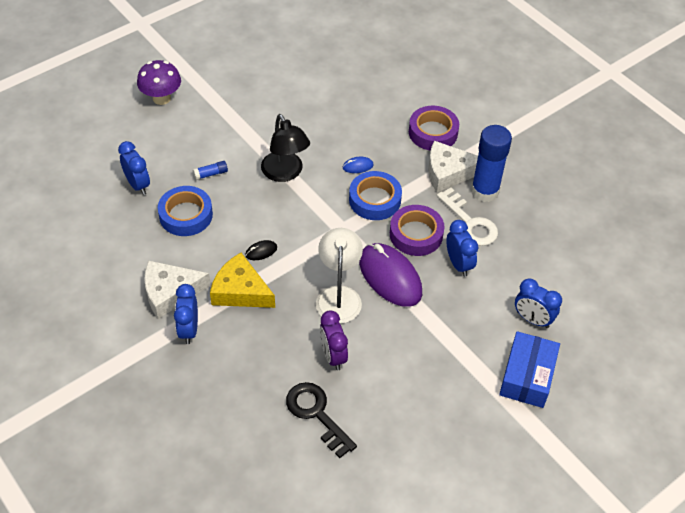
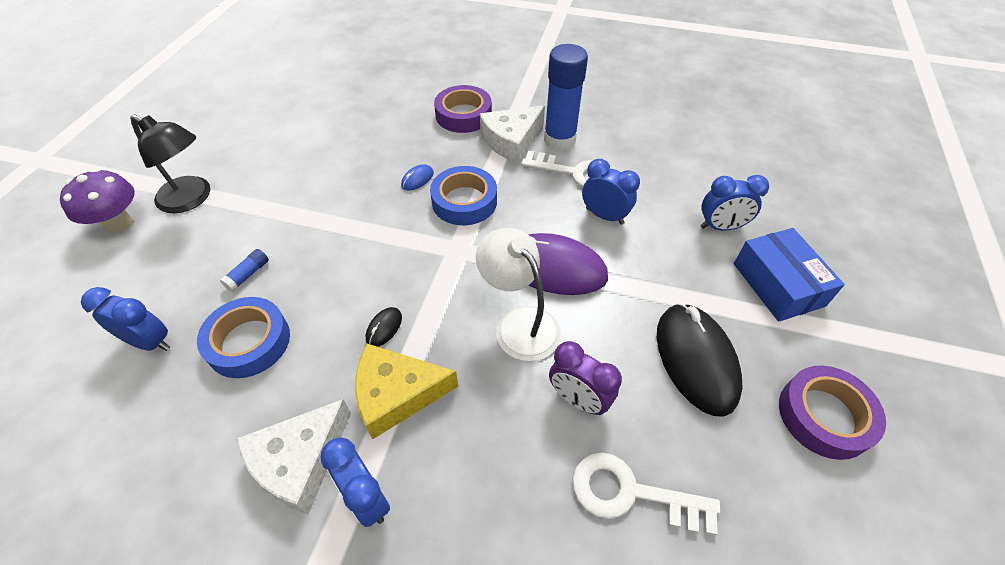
camera: 35 degrees left, 0 degrees up
black lamp [261,114,310,182] -> black lamp moved to [130,114,210,213]
black key [286,382,357,458] -> white key [572,452,720,536]
purple tape [390,205,444,256] -> purple tape moved to [779,366,886,460]
none -> black mouse [657,303,743,417]

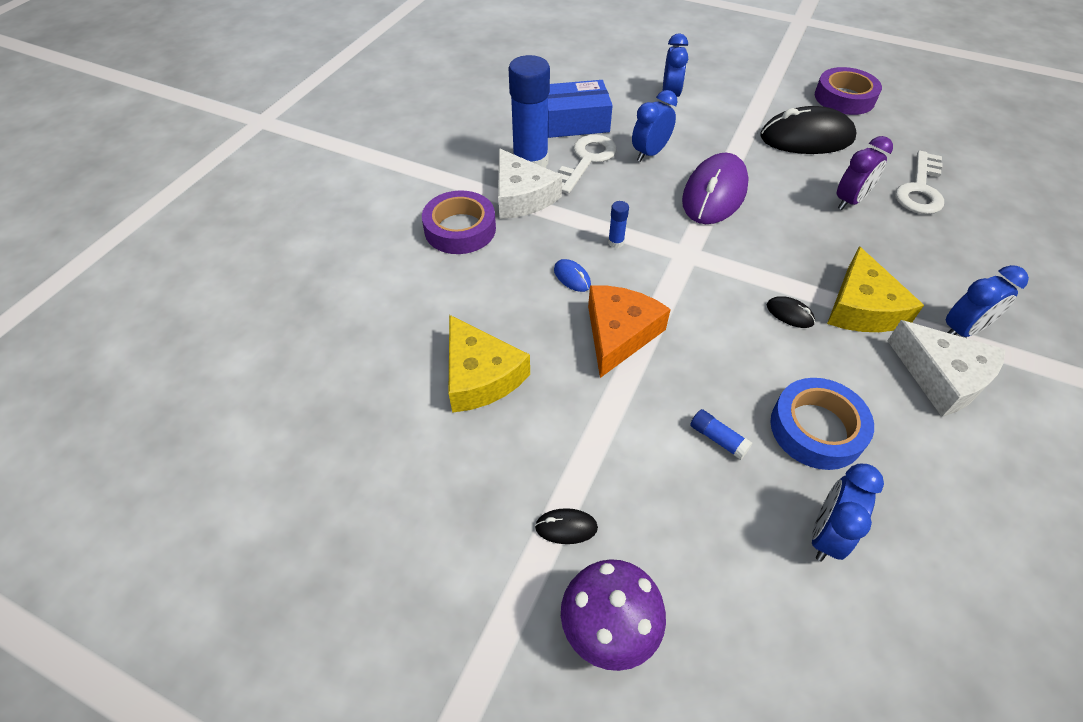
camera: 80 degrees left, 0 degrees up
black lamp [130,114,210,213] -> black mouse [535,508,598,544]
blue tape [430,166,497,225] -> blue glue stick [608,201,629,248]
white lamp [476,228,561,361] -> none
blue box [734,228,845,322] -> blue box moved to [548,80,613,138]
none -> yellow cheese [448,315,530,413]
none -> orange cheese [588,285,671,378]

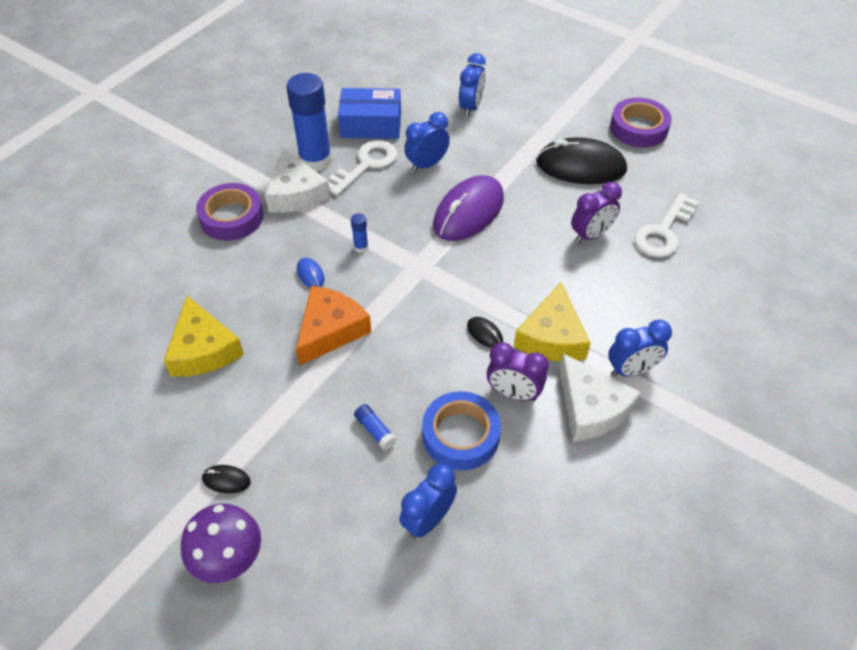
camera: 10 degrees right, 0 degrees up
none -> purple clock [487,342,549,401]

